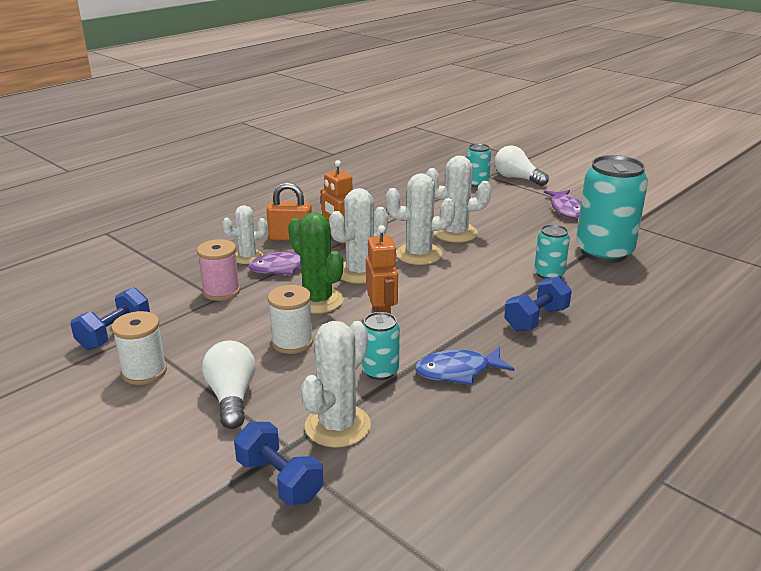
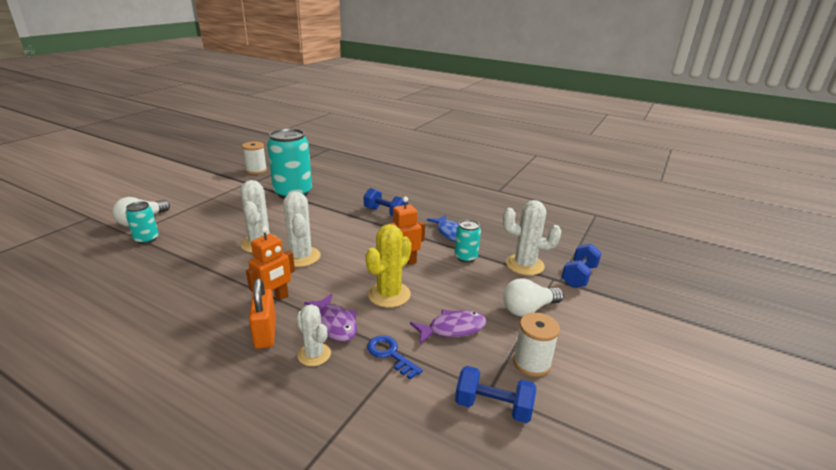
camera: 105 degrees left, 0 degrees up
pink spool [197,239,240,301] -> blue key [367,335,423,380]
white spool [268,285,313,354] -> white spool moved to [242,141,267,174]
green cactus [288,212,344,314] -> yellow cactus [366,224,411,308]
white cactus [329,188,388,284] -> none
turquoise can [534,224,570,279] -> none
purple fish [544,190,581,218] -> purple fish moved to [410,310,487,344]

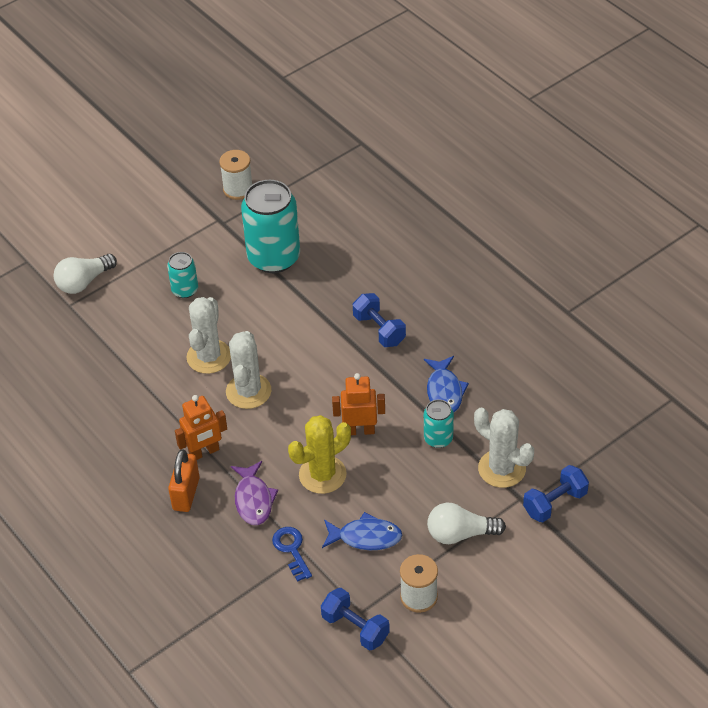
camera: 25 degrees right, 20 degrees up
turquoise can [125,201,159,244] -> turquoise can moved to [167,252,198,298]
white cactus [296,304,331,366] -> none
purple fish [410,310,487,344] -> blue fish [322,512,402,550]

